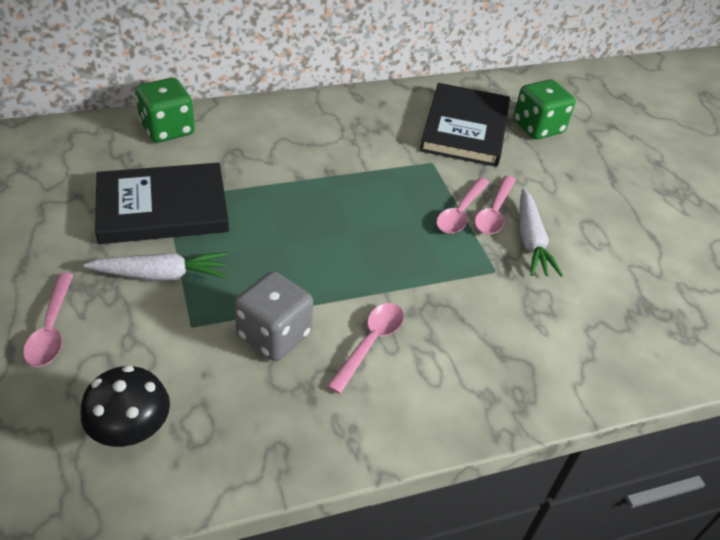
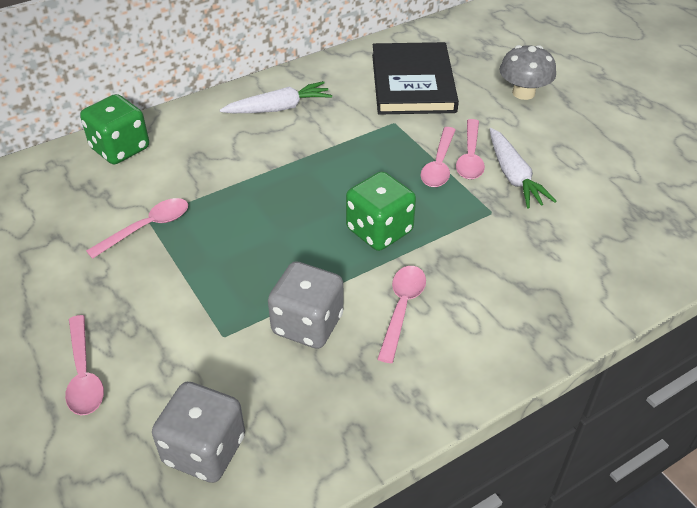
camera: 10 degrees left, 0 degrees up
black mushroom [81,365,170,447] -> grey dice [152,382,245,483]
white carrot [83,252,227,281] -> white carrot moved to [220,81,332,113]
black book [95,163,229,244] -> pink spoon [86,198,188,259]
green dice [513,79,575,139] -> green dice moved to [346,171,416,251]
none -> grey mushroom [499,45,556,100]

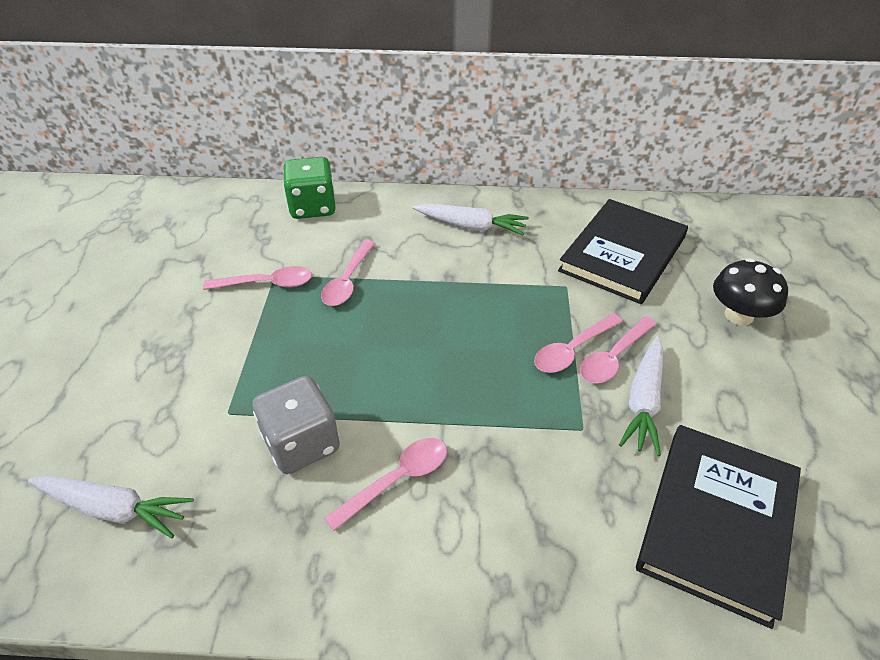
camera: 35 degrees right, 0 degrees up
pink spoon [65,315,104,415] -> pink spoon moved to [321,240,375,306]
grey dice [152,382,245,483] -> white carrot [28,475,194,539]
green dice [346,171,416,251] -> none
grey mushroom [499,45,556,100] -> black mushroom [713,258,788,326]
none -> black book [636,425,801,629]

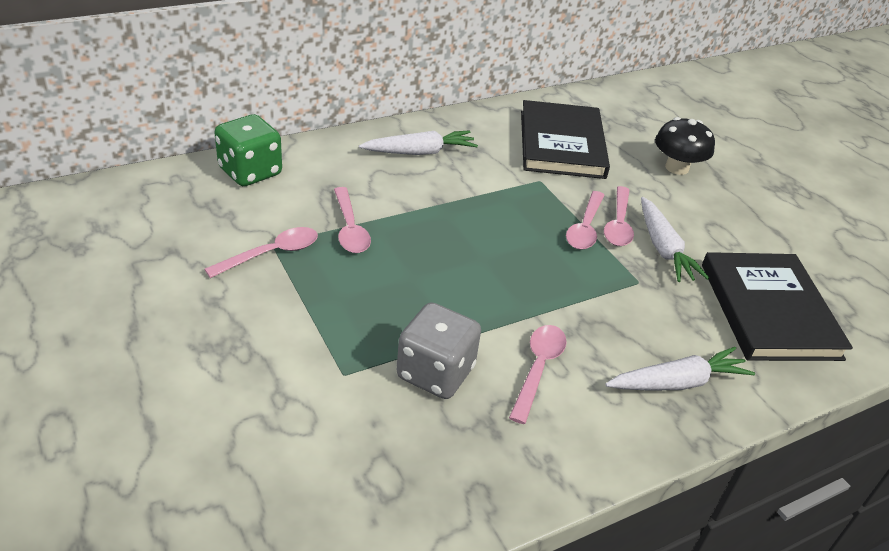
camera: 35 degrees left, 5 degrees down
white carrot [28,475,194,539] -> white carrot moved to [605,347,755,391]

